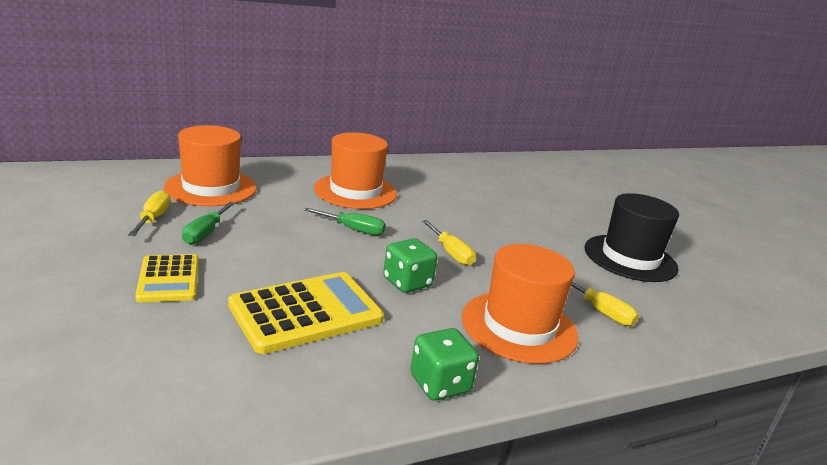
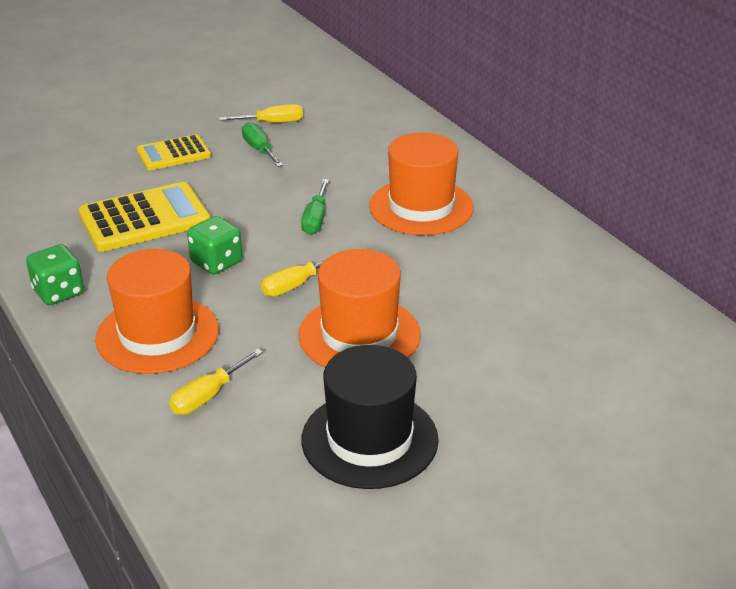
camera: 85 degrees right, 10 degrees up
orange hat [164,125,257,206] -> orange hat moved to [298,249,421,367]
green screwdriver [182,202,235,245] -> green screwdriver turned 60 degrees clockwise [242,122,283,167]
yellow calculator [228,272,384,354] -> yellow calculator turned 75 degrees counterclockwise [79,182,211,252]

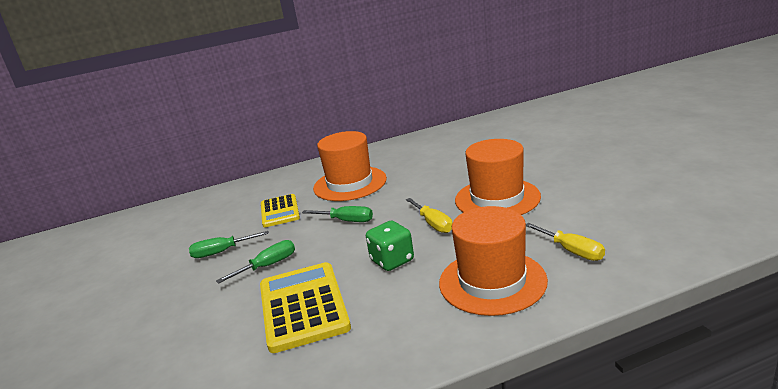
camera: 75 degrees left, 10 degrees down
green dice [26,244,84,305] -> none
yellow calculator [137,134,211,170] -> yellow calculator moved to [261,194,300,227]
yellow screwdriver [219,104,303,123] -> none
black hat [302,345,439,489] -> none
none -> green screwdriver [216,240,295,284]

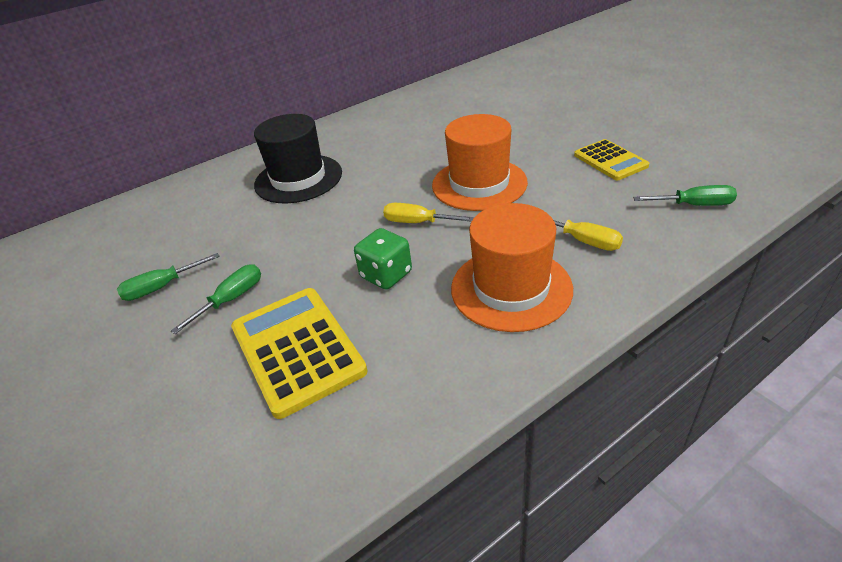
camera: 15 degrees left, 15 degrees up
yellow calculator [261,194,300,227] -> yellow calculator moved to [574,139,649,180]
green screwdriver [302,206,373,222] -> green screwdriver moved to [633,185,737,206]
orange hat [313,131,387,201] -> black hat [254,114,342,203]
yellow screwdriver [406,198,453,233] -> yellow screwdriver turned 150 degrees clockwise [383,203,474,223]

